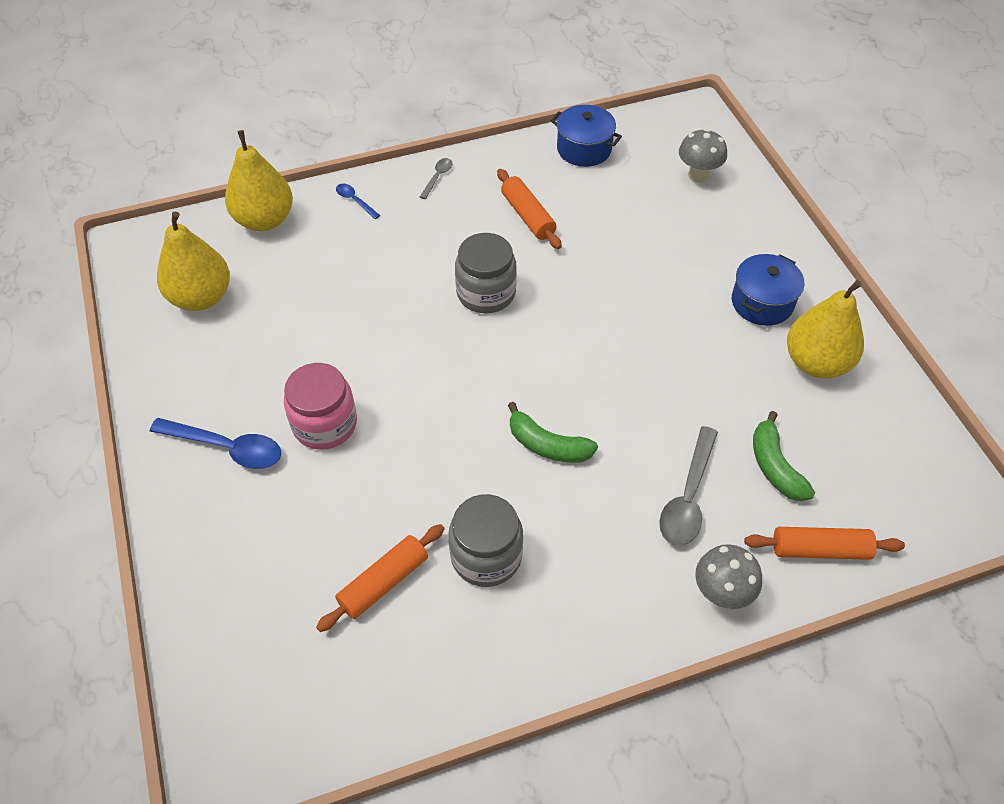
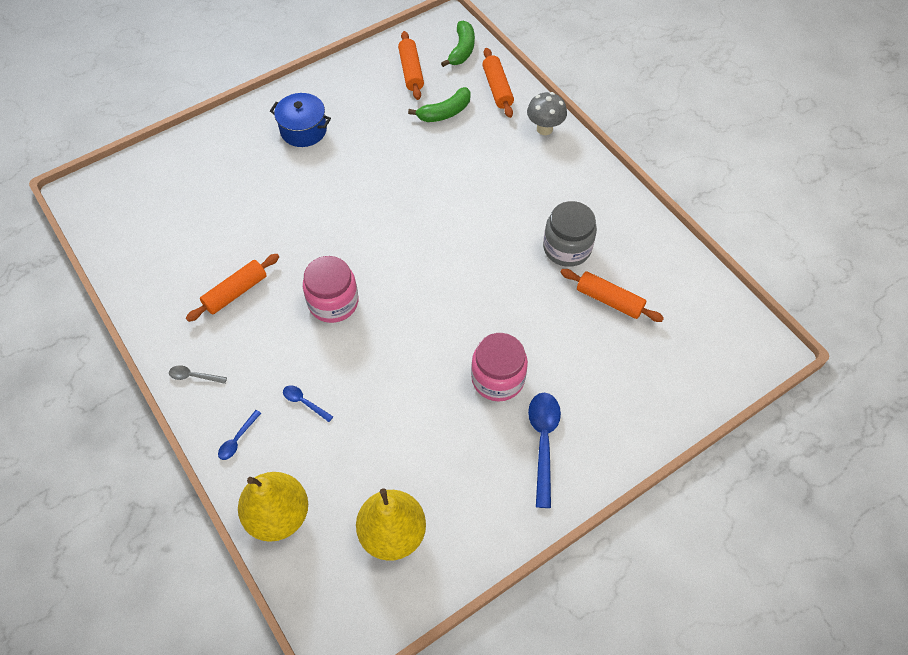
camera: 105 degrees left, 5 degrees up
grey jar [455,233,517,313] -> pink jar [303,256,358,323]
green banana [508,402,598,463] -> green banana moved to [441,20,475,67]
blue pot [551,105,622,167] -> none
grey spoon [659,426,718,546] -> none
grey mushroom [679,129,727,182] -> none
yellow pear [787,280,864,378] -> none
none -> blue spoon [283,385,333,422]
none -> orange rolling pin [398,31,424,100]

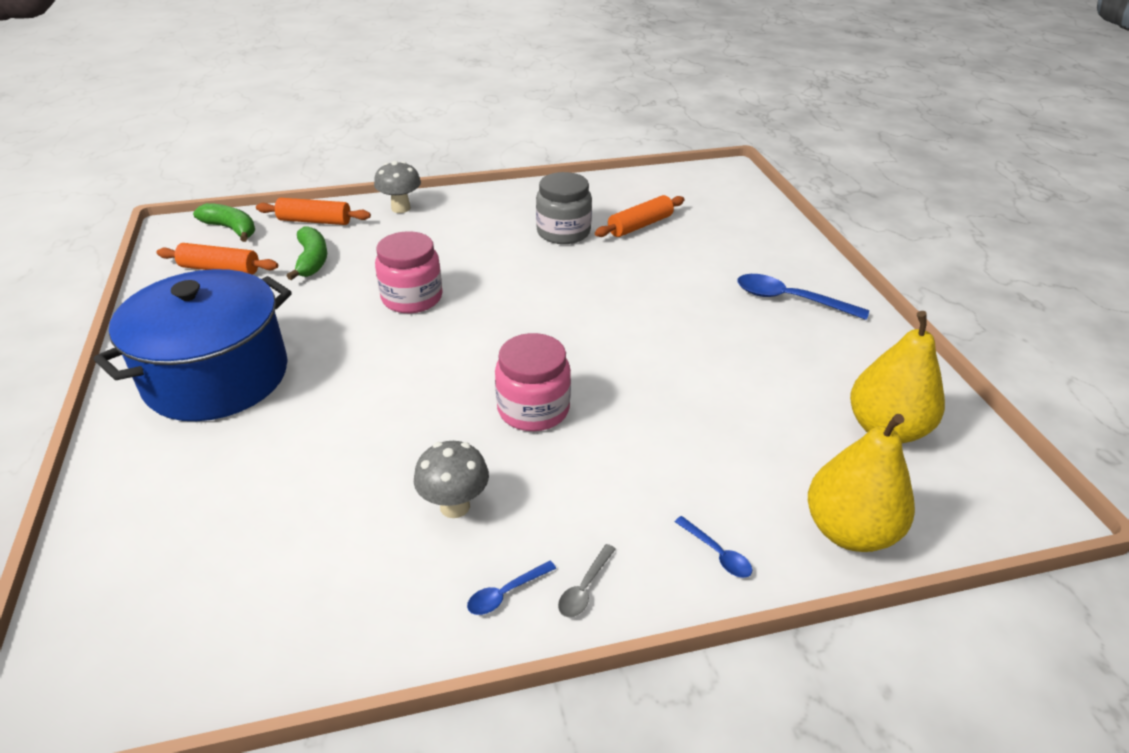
camera: 70 degrees left, 20 degrees down
orange rolling pin [186,254,279,322] -> grey mushroom [414,441,489,518]
blue pot [270,93,331,147] -> blue pot [93,269,292,421], size x1.92
blue spoon [283,385,333,422] -> blue spoon moved to [467,561,556,615]
pink jar [471,333,528,401] -> pink jar moved to [375,231,443,313]

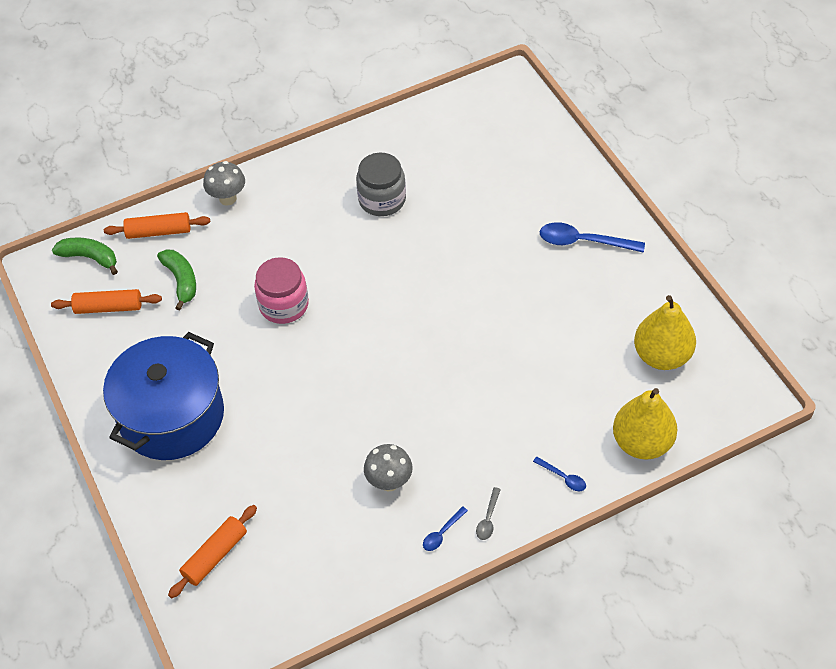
camera: 10 degrees left, 15 degrees up
pink jar [495,333,571,431] -> none
orange rolling pin [595,195,685,237] -> orange rolling pin moved to [168,505,257,598]

